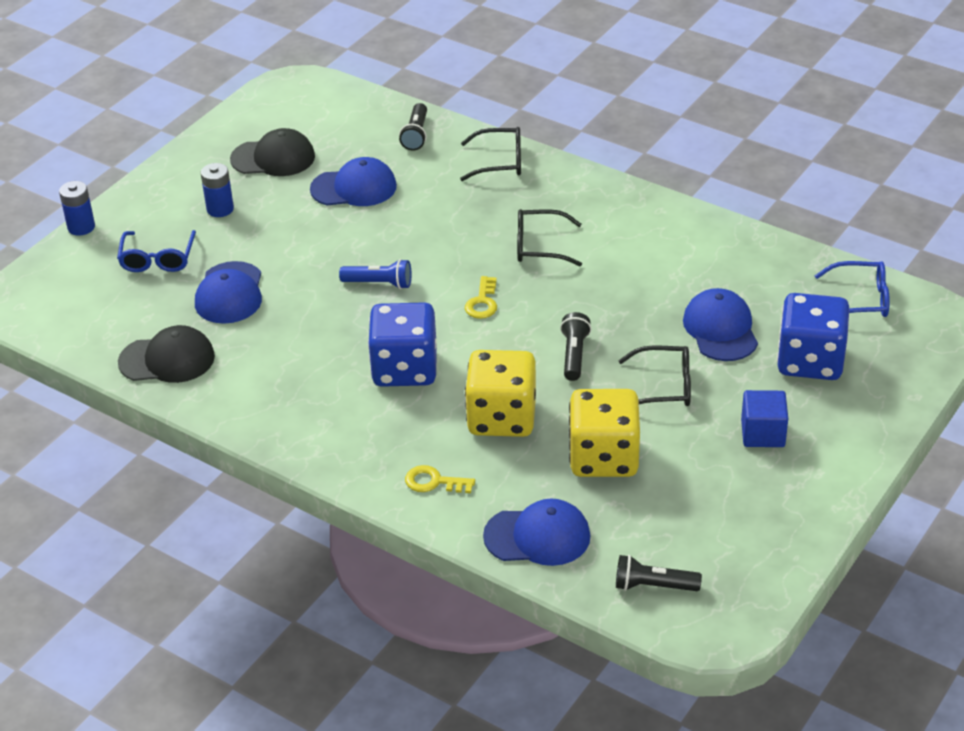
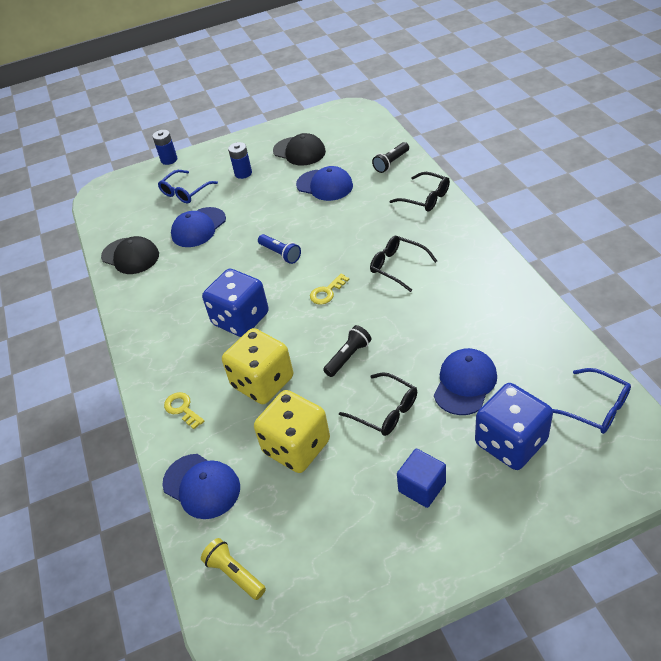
camera: 40 degrees right, 5 degrees up
black flashlight [616,555,702,591] -> yellow flashlight [201,538,266,600]

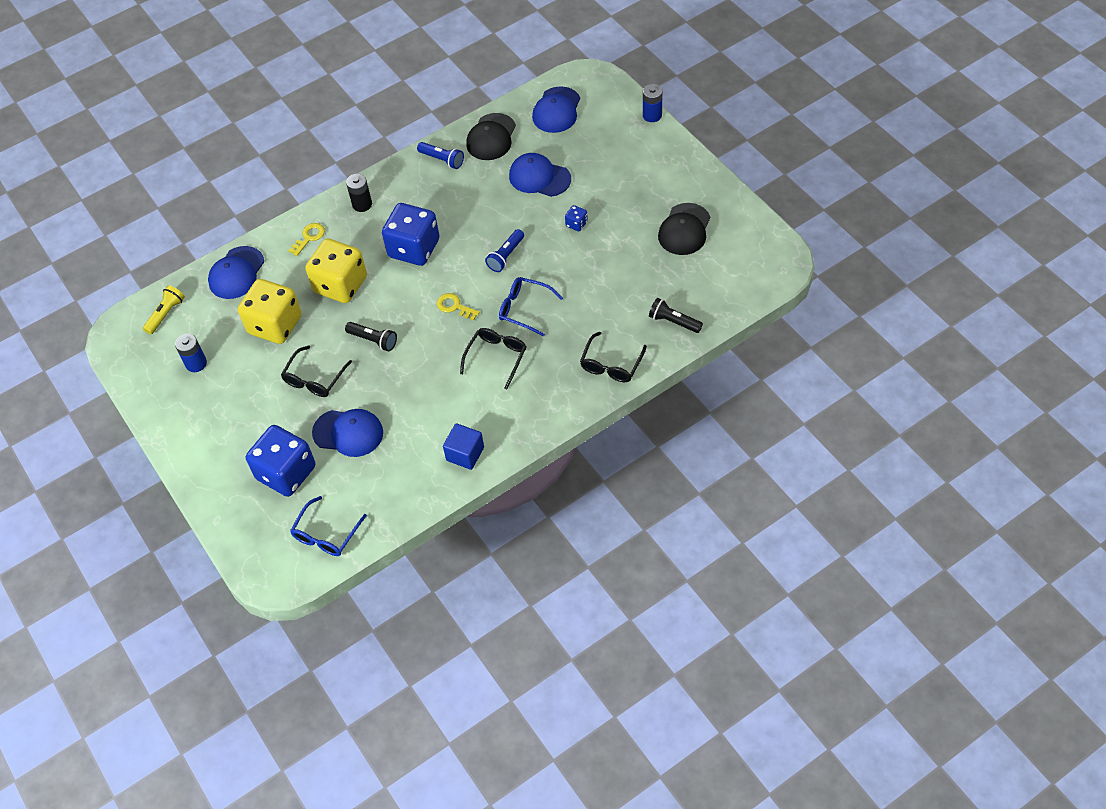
camera: 75 degrees right, 10 degrees up
blue glasses [158,170,218,203] -> blue glasses moved to [499,277,563,337]
blue battery [228,142,252,179] -> blue battery moved to [175,333,207,372]
blue cap [296,166,353,201] -> blue cap moved to [532,86,580,133]
blue cube [397,449,446,508] -> blue cube moved to [443,423,484,470]
none -> black battery [346,174,372,212]
none -> blue flashlight [417,142,464,169]
none -> blue dice [565,205,588,231]

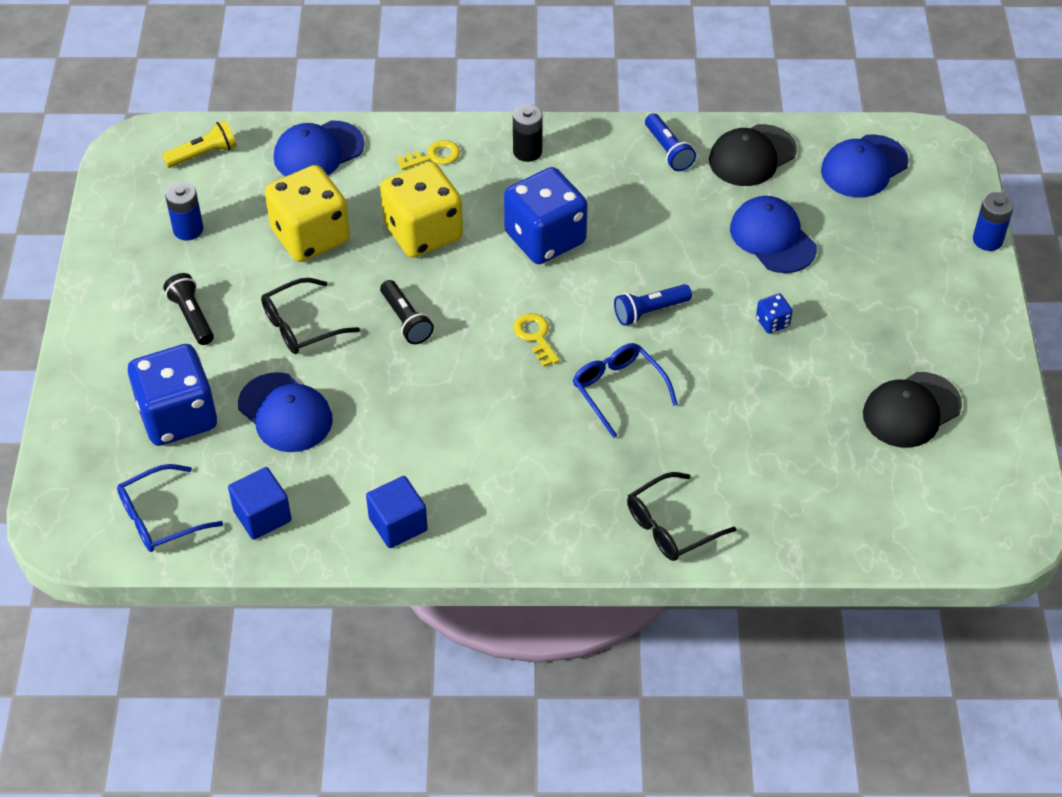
camera: 30 degrees right, 5 degrees down
black glasses [460,328,527,390] -> none
black flashlight [649,298,703,333] -> black flashlight moved to [163,273,214,345]
none -> blue cube [228,467,291,540]

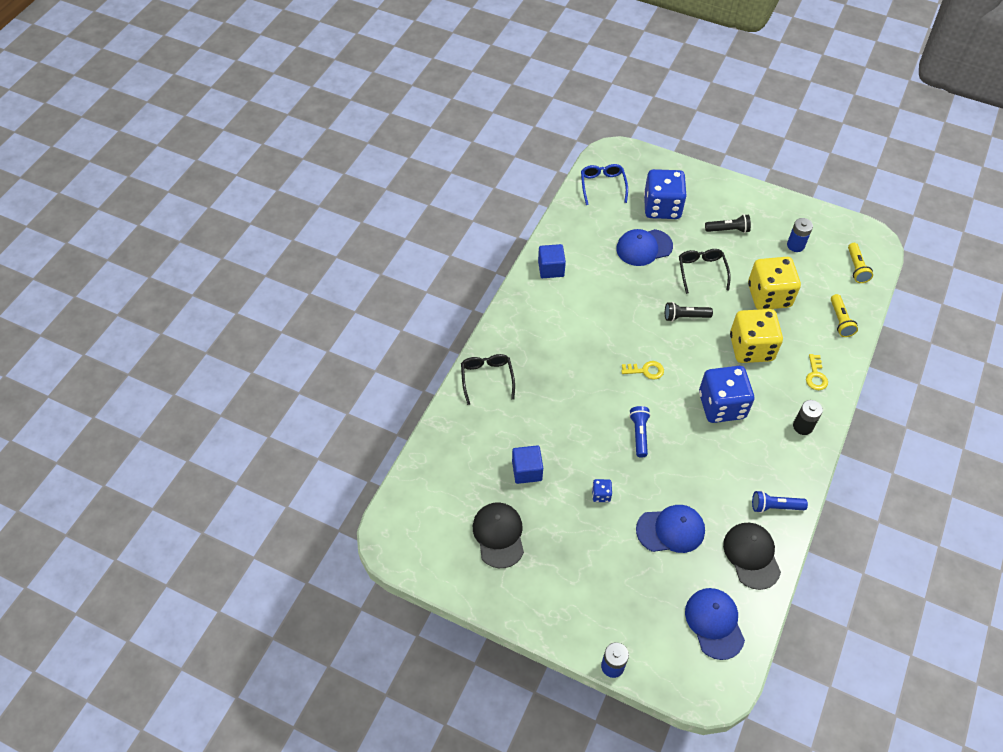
camera: 115 degrees right, 5 degrees up
blue cube [228,467,291,540] -> blue cube moved to [512,445,543,484]
blue cap [274,121,365,176] -> yellow flashlight [831,294,858,337]
blue glasses [573,343,678,438] -> none

